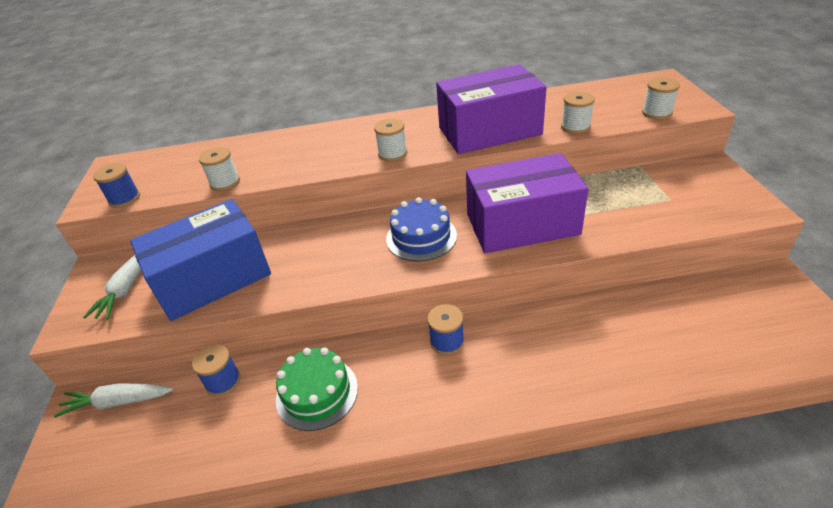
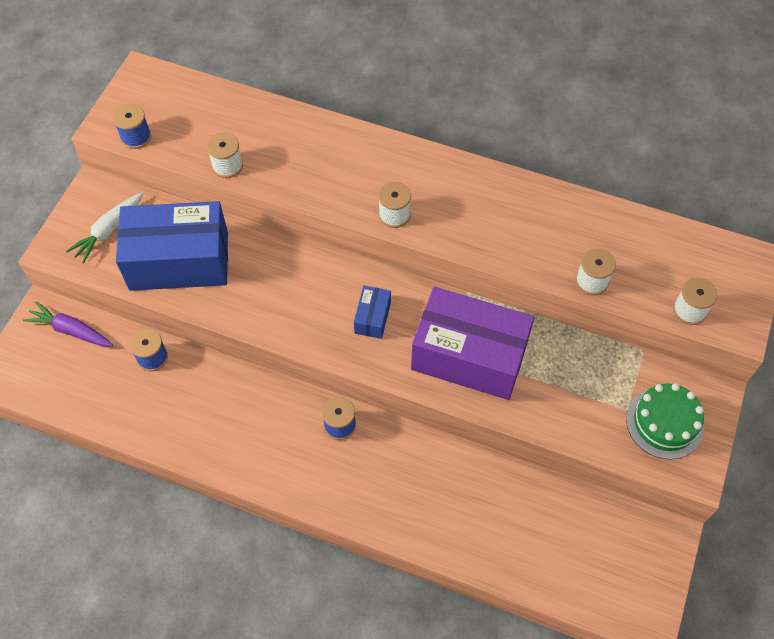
camera: 25 degrees right, 20 degrees up
white carrot [54,383,173,418] -> purple carrot [23,301,113,346]
green cake [276,347,358,431] -> green cake moved to [626,383,704,460]
blue cake [386,197,457,262] -> blue box [354,286,391,339]
purple box [436,64,547,154] -> none

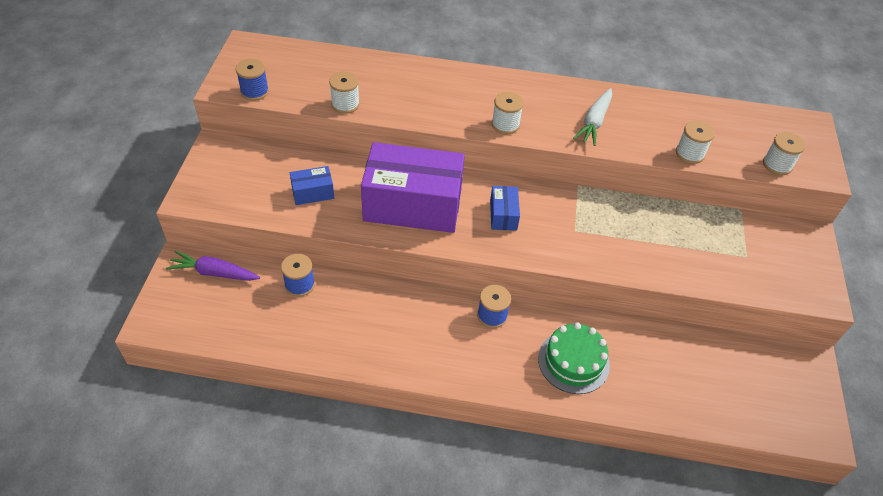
camera: 15 degrees left, 10 degrees down
white carrot [66,192,143,264] -> white carrot moved to [573,88,612,146]
blue box [116,201,228,291] -> blue box [290,166,334,205], size x0.43
purple box [411,287,534,400] -> purple box moved to [361,142,465,233]
green cake [626,383,704,460] -> green cake moved to [538,322,610,394]

